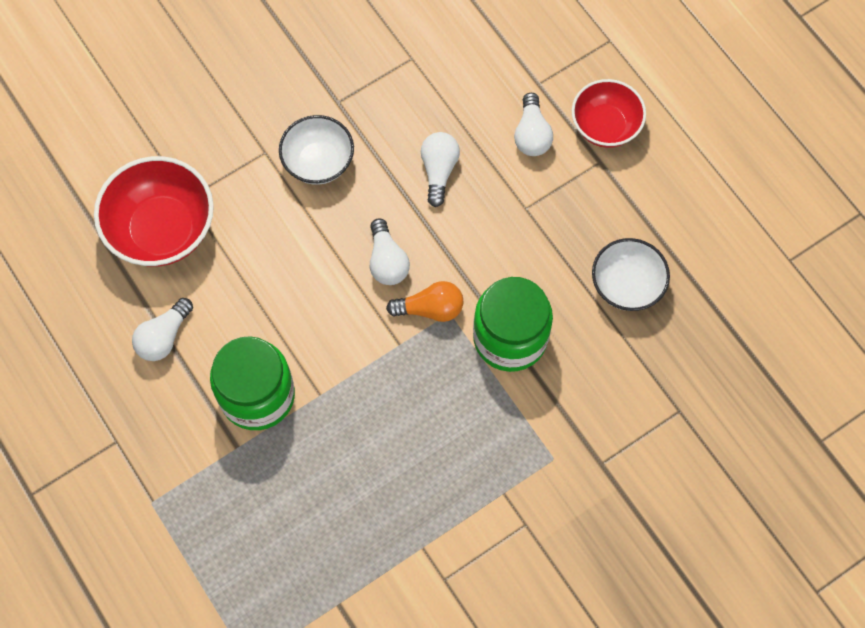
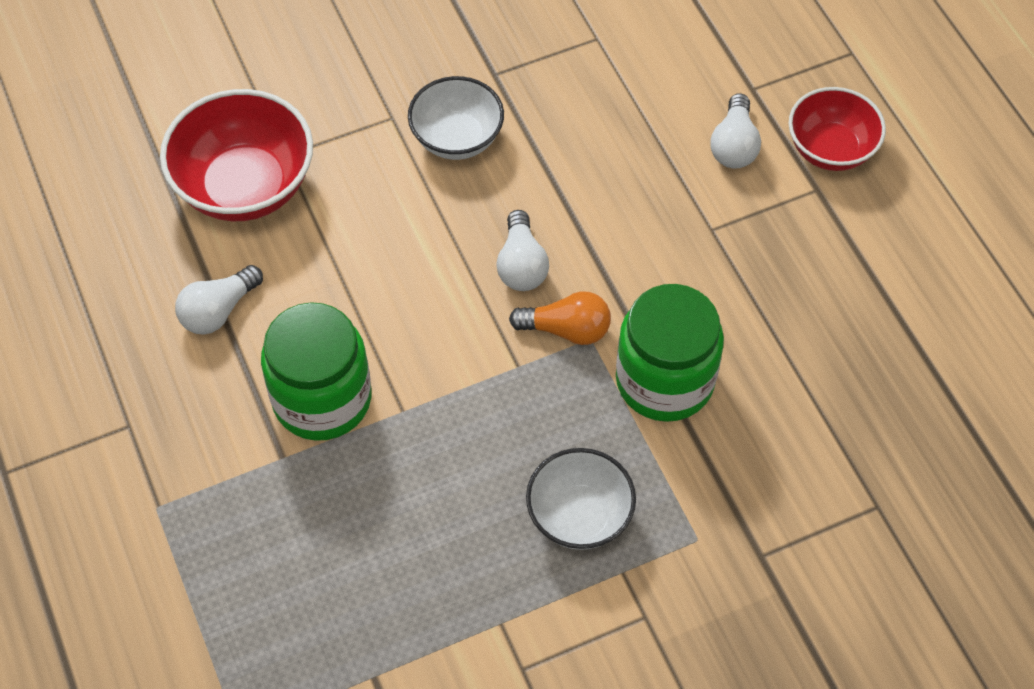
camera: 10 degrees right, 10 degrees down
white light bulb [421,132,460,207] -> none
white bowl [592,238,670,311] -> white bowl moved to [526,448,636,550]

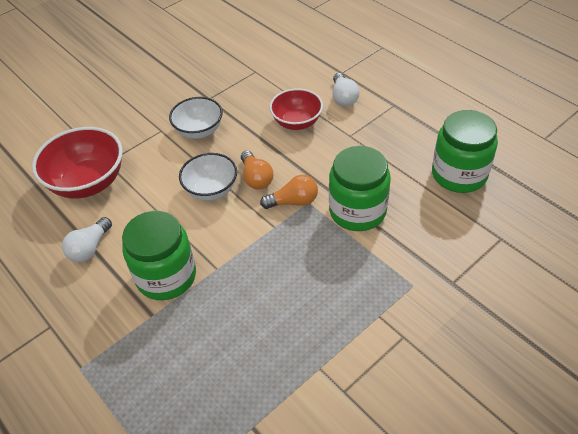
camera: 15 degrees left, 10 degrees down
white light bulb [496,210,549,291] -> orange light bulb [241,151,273,189]
white bowl [526,448,636,550] -> white bowl moved to [179,153,237,201]
red bowl [789,87,886,171] -> red bowl moved to [270,88,323,130]
none -> green jar [432,110,498,193]

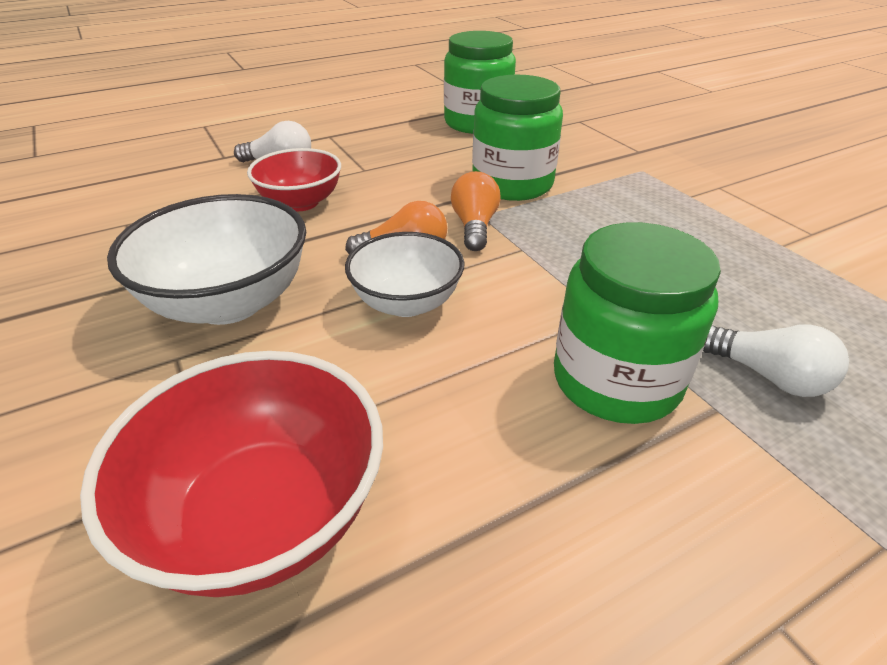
camera: 80 degrees left, 10 degrees down
white light bulb [62,217,112,262] -> white light bulb moved to [703,324,849,397]
white bowl [169,97,223,139] -> white bowl [107,194,306,325], size x1.54

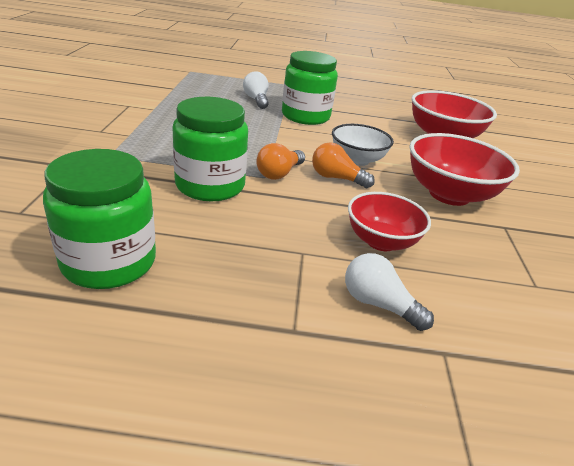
camera: 150 degrees left, 5 degrees down
white bowl [107,194,306,325] -> red bowl [409,133,520,206]

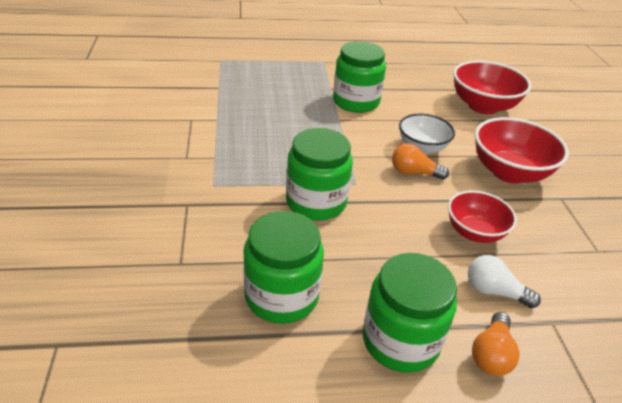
camera: 10 degrees left, 5 degrees up
white light bulb [243,71,269,109] -> none
orange light bulb [256,143,305,180] -> orange light bulb moved to [472,312,519,376]
none -> green jar [363,253,457,373]

